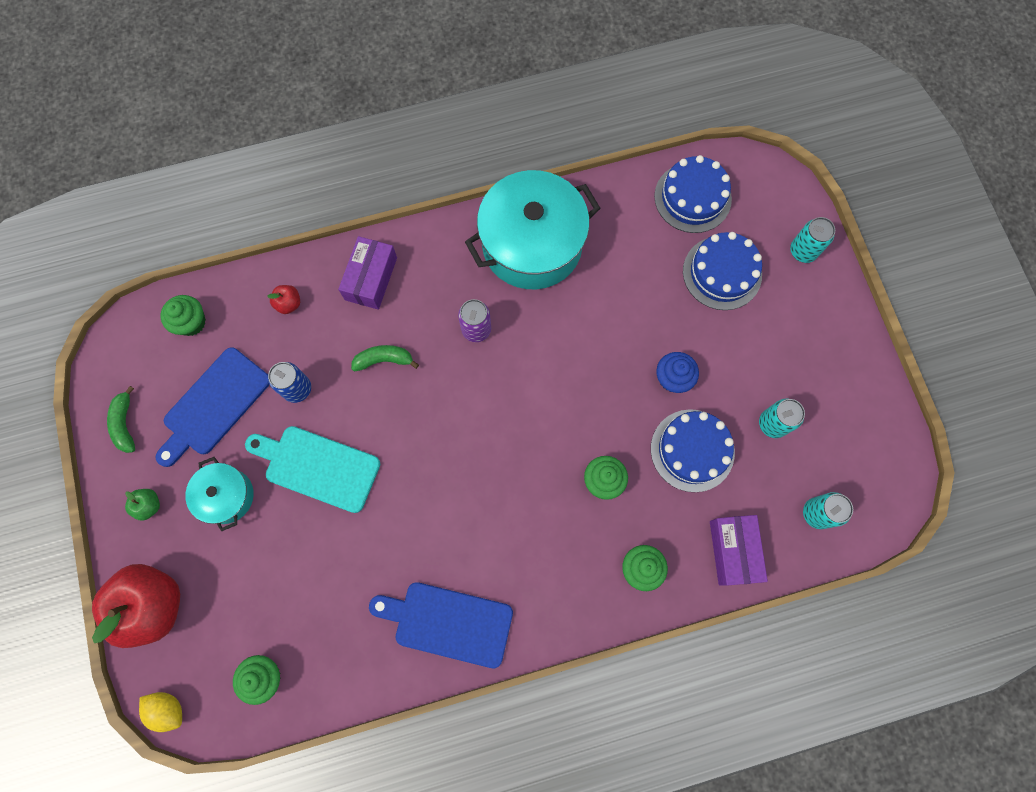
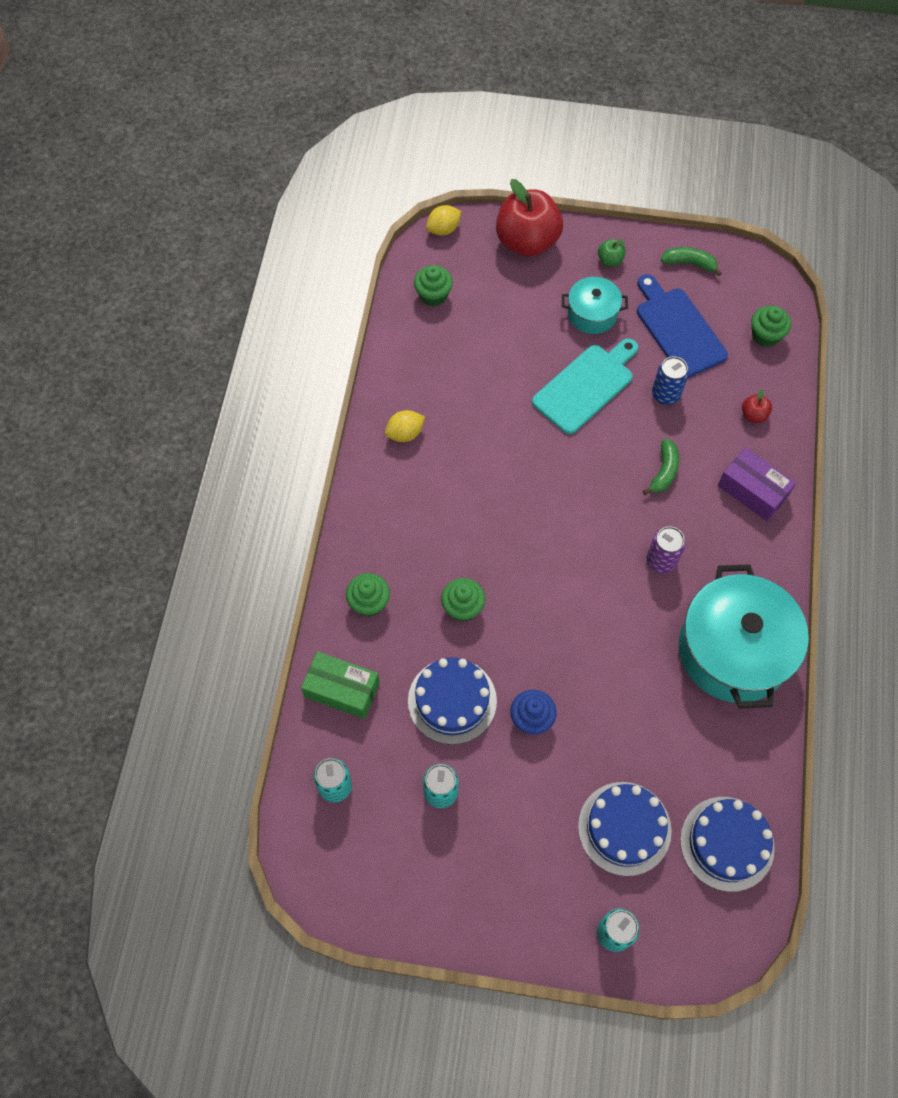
camera: 115 degrees right, 10 degrees down
blue cutting board [369,582,513,668] -> yellow lemon [385,410,425,442]
purple box [710,515,768,586] -> green box [301,651,380,719]

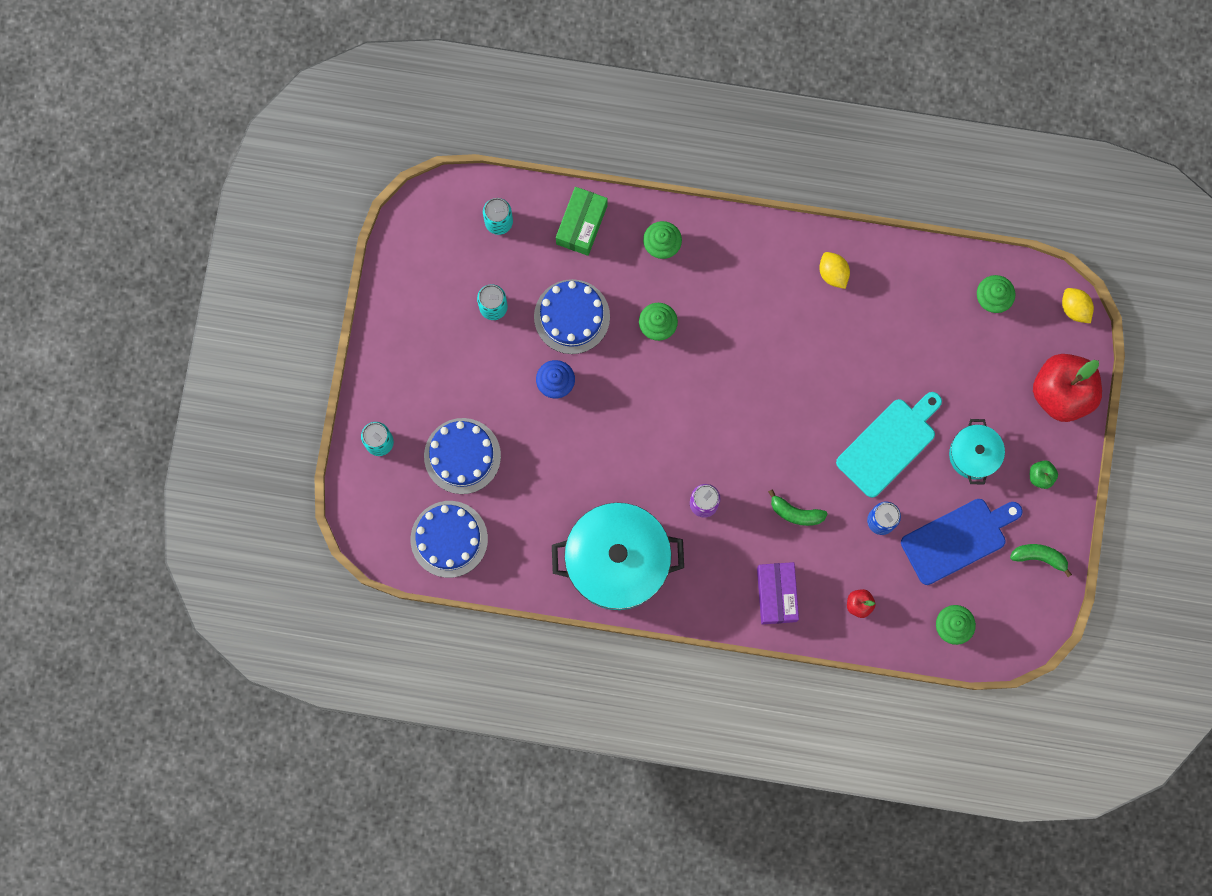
camera: 90 degrees right, 15 degrees up
turquoise cutting board [532,338,638,434] -> turquoise cutting board turned 90 degrees counterclockwise [836,392,942,498]
green banana [661,247,722,276] -> green banana turned 90 degrees counterclockwise [1010,544,1072,577]
purple box [718,447,796,521] -> purple box turned 45 degrees counterclockwise [757,562,799,624]

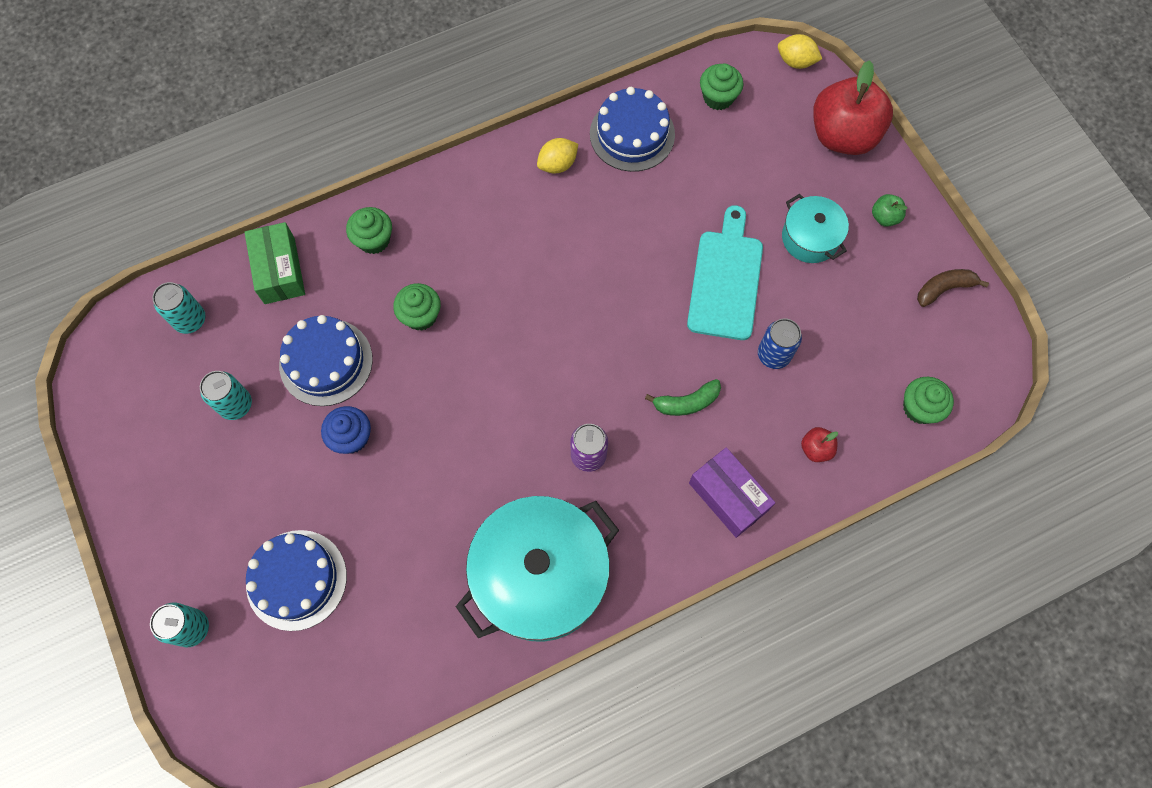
camera: 35 degrees left, 10 degrees down
blue cake [411,501,488,578] -> blue cake moved to [590,87,675,172]
yellow lemon [819,252,850,289] -> yellow lemon turned 60 degrees counterclockwise [537,138,578,174]
blue cutting board [901,499,1022,585] -> none
green banana [1010,544,1072,577] -> brown banana [917,269,989,307]

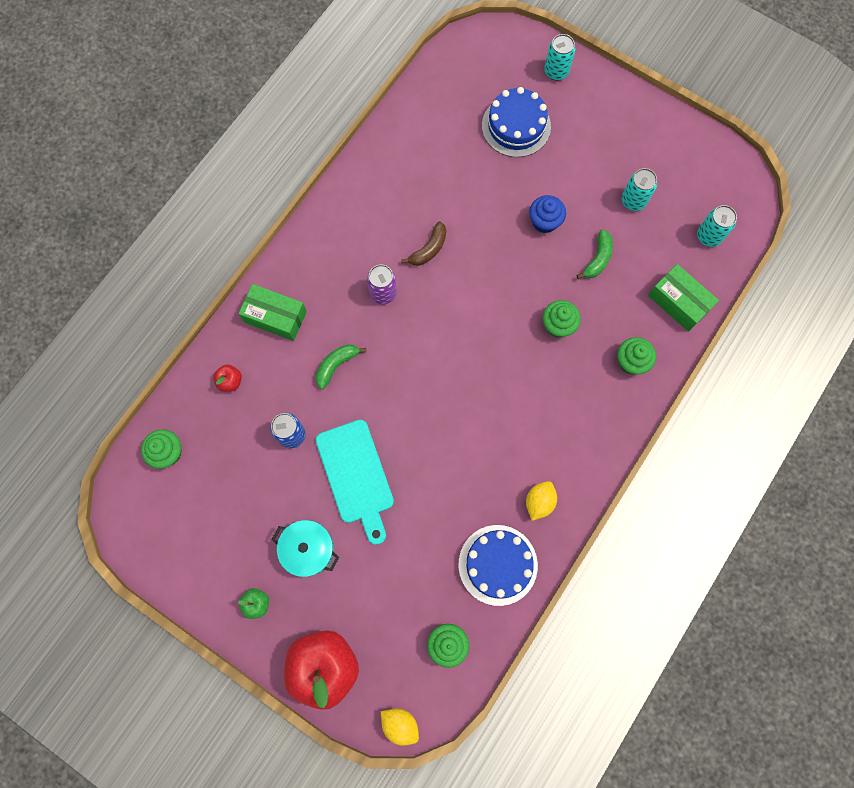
camera: 150 degrees right, 5 degrees up
blue cake [279,315,373,406] -> green banana [577,229,613,279]
turquoise pot [456,496,619,642] -> none
purple box [689,447,775,538] -> green box [238,284,307,341]
yellow lemon [778,34,822,69] -> yellow lemon turned 45 degrees clockwise [381,708,419,746]
brown banana [917,269,989,307] -> brown banana moved to [401,221,446,266]

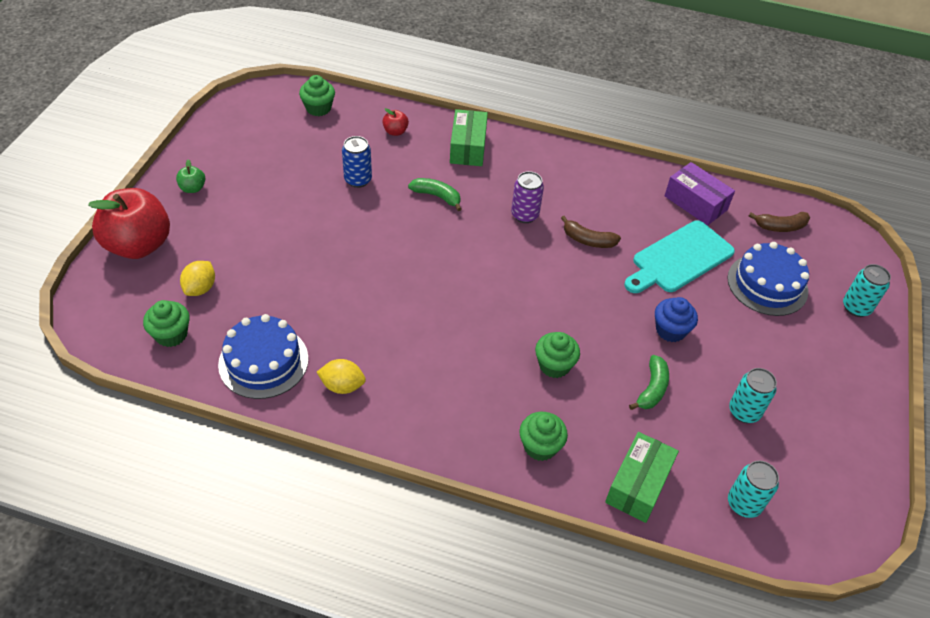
camera: 70 degrees right, 25 degrees down
turquoise pot [272,520,339,577] -> none
turquoise cutting board [316,420,394,545] -> turquoise cutting board moved to [624,220,735,293]
yellow lemon [381,708,419,746] -> yellow lemon moved to [180,261,215,296]
green banana [577,229,613,279] -> green banana turned 75 degrees counterclockwise [629,355,669,410]
none -> purple box [665,162,735,226]
none -> brown banana [749,212,810,232]

